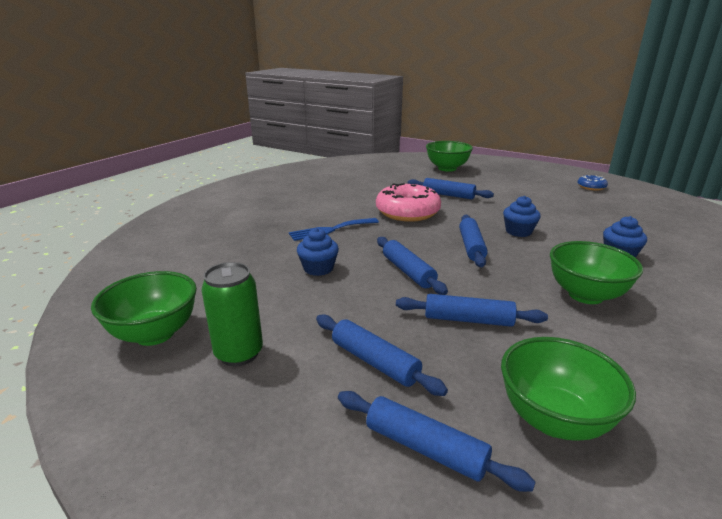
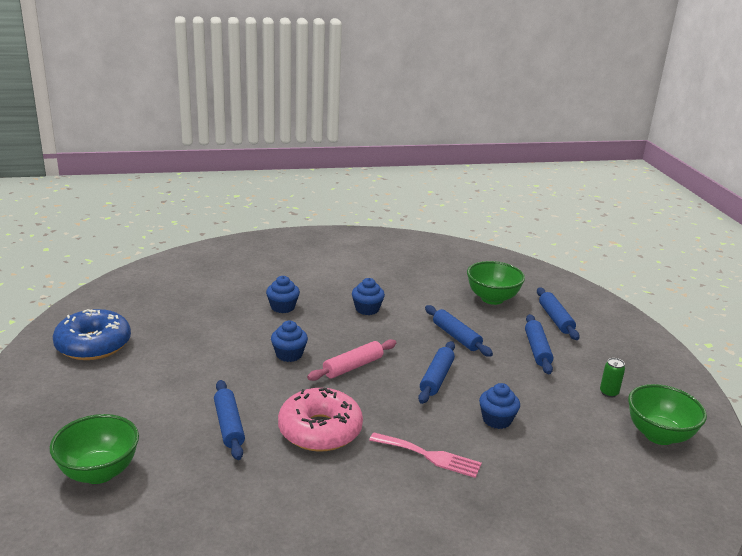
camera: 135 degrees left, 0 degrees up
green can [201,262,263,366] -> green can [600,358,625,398], size x0.57
blue fork [289,218,379,241] -> pink fork [369,433,482,478]
blue rolling pin [459,215,488,267] -> pink rolling pin [307,339,396,381]
green bowl [550,241,643,304] -> blue cupcake [352,278,385,315]
blue donut [578,175,608,191] -> blue donut [52,309,131,360], size x2.06

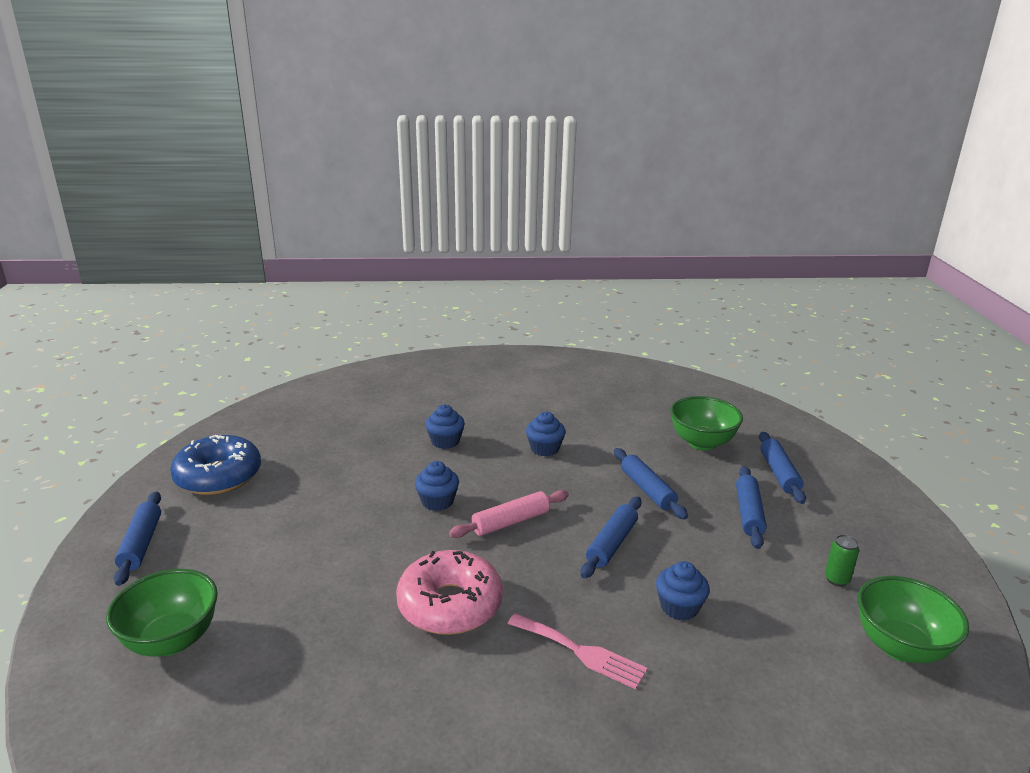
camera: 10 degrees right, 0 degrees up
blue rolling pin [214,380,245,460] -> blue rolling pin moved to [114,491,161,586]

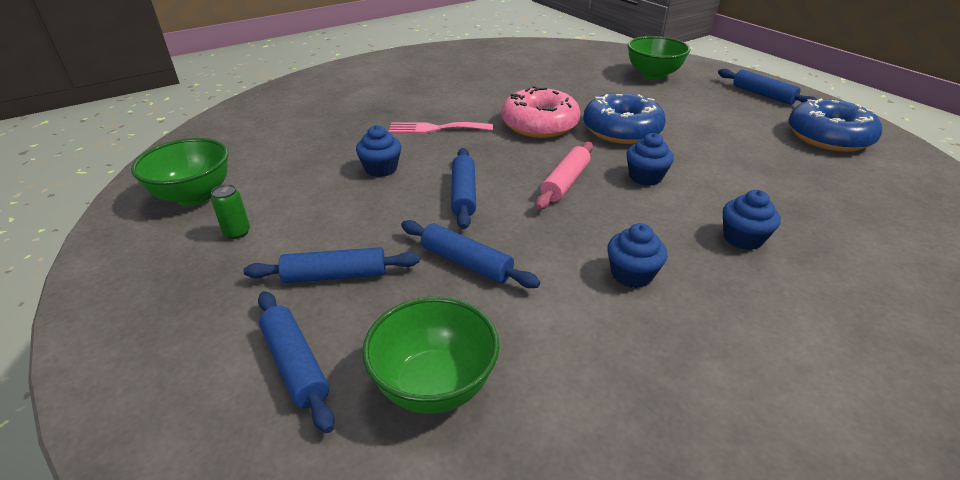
camera: 150 degrees right, 10 degrees up
blue rolling pin [736,466,767,549] -> blue rolling pin turned 75 degrees counterclockwise [243,247,420,283]
none -> blue donut [583,93,666,144]

